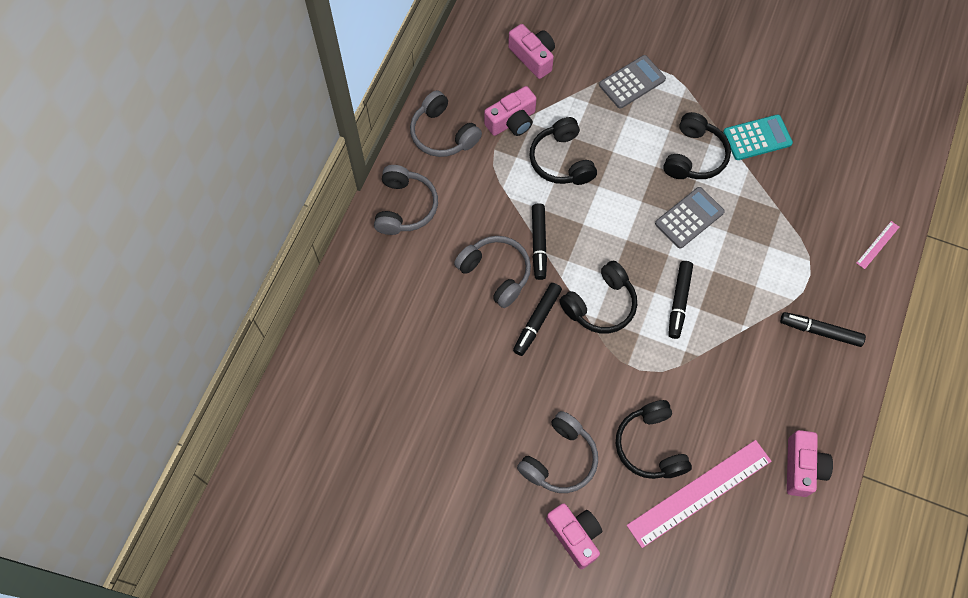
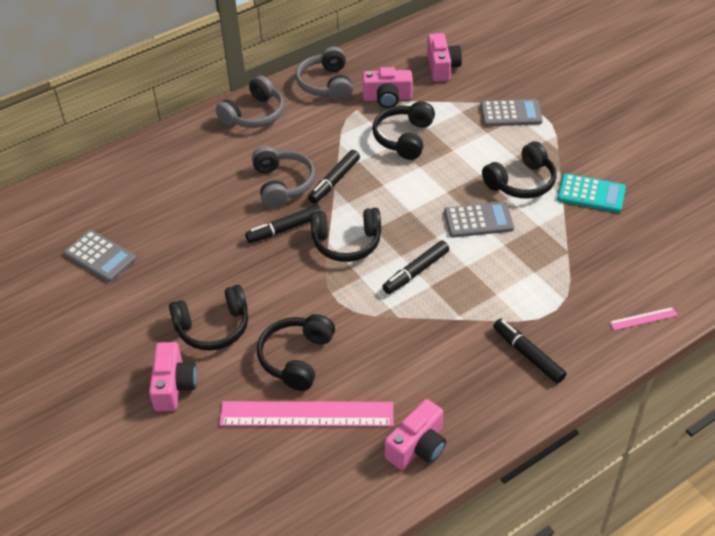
camera: 35 degrees right, 20 degrees down
grey headphones [517,411,598,493] -> black headphones [169,285,248,351]
none -> grey calculator [64,230,136,282]

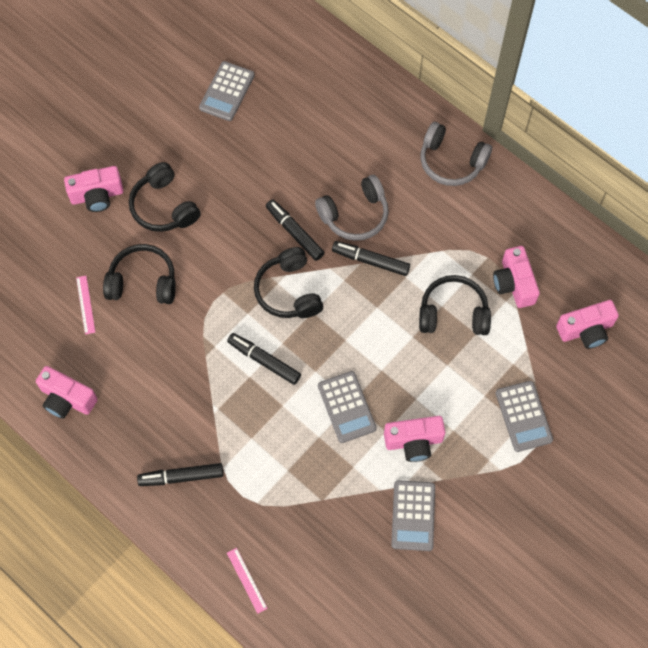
camera: 75 degrees right, 20 degrees up
pink ruler [219,401,393,427] -> pink ruler [76,276,95,335], size x0.43
grey headphones [296,47,353,101] -> none
black headphones [482,142,556,198] -> pink camera [384,416,445,462]
black marker [493,319,567,383] -> black marker turned 135 degrees counterclockwise [137,463,224,486]
turquoise calculator [557,174,626,213] -> grey calculator [391,480,435,551]

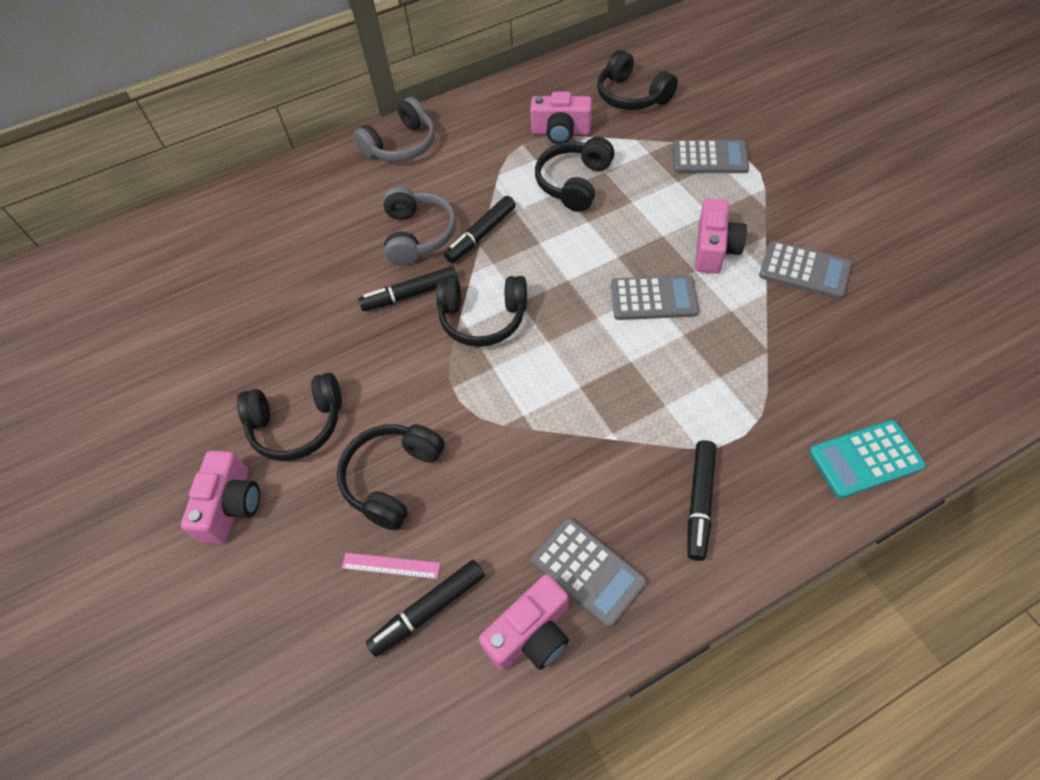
camera: 65 degrees left, 10 degrees down
grey calculator [199,61,255,121] -> grey calculator moved to [531,518,646,628]
black marker [227,333,301,385] -> black marker moved to [366,560,485,657]
pink ruler [227,548,268,614] -> turquoise calculator [809,420,926,498]
pink camera [556,300,619,349] -> black headphones [597,50,678,110]

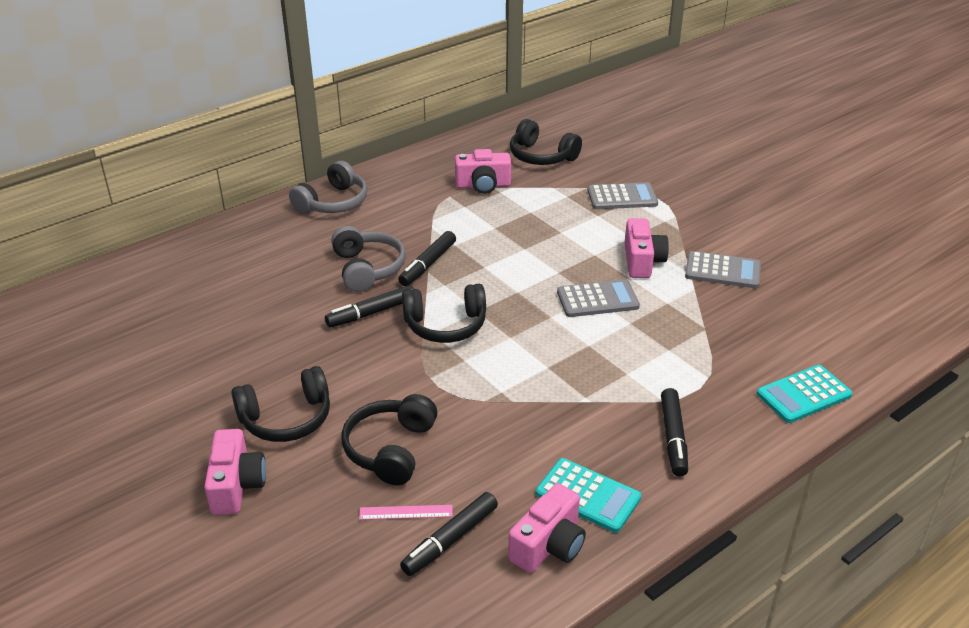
camera: 15 degrees left, 20 degrees down
grey calculator [531,518,646,628] -> turquoise calculator [536,458,641,533]
black headphones [535,137,614,212] -> none

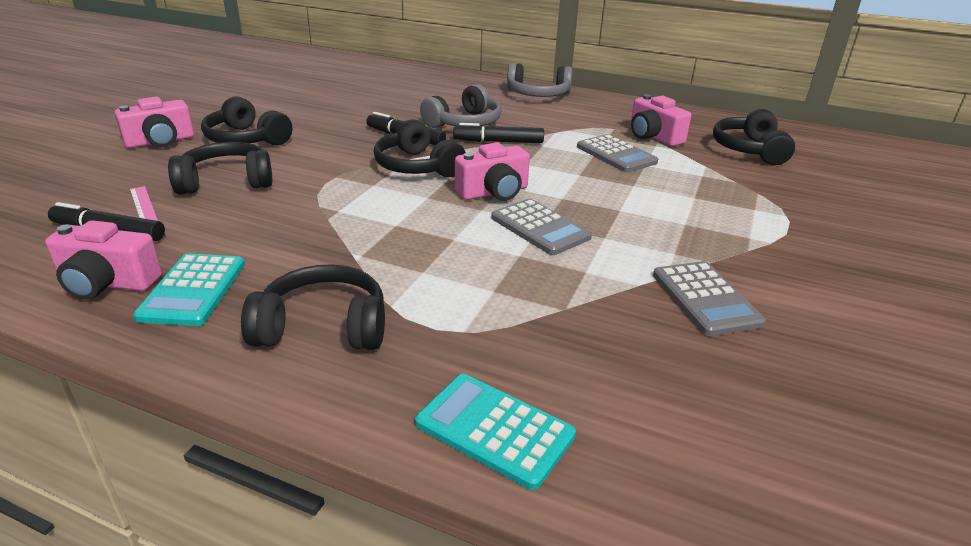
camera: 60 degrees right, 5 degrees down
grey calculator [587,182,658,209] -> grey calculator moved to [577,134,658,172]
pink camera [625,218,669,278] -> pink camera moved to [455,143,530,201]
black marker [661,388,688,477] -> black headphones [241,264,385,350]

